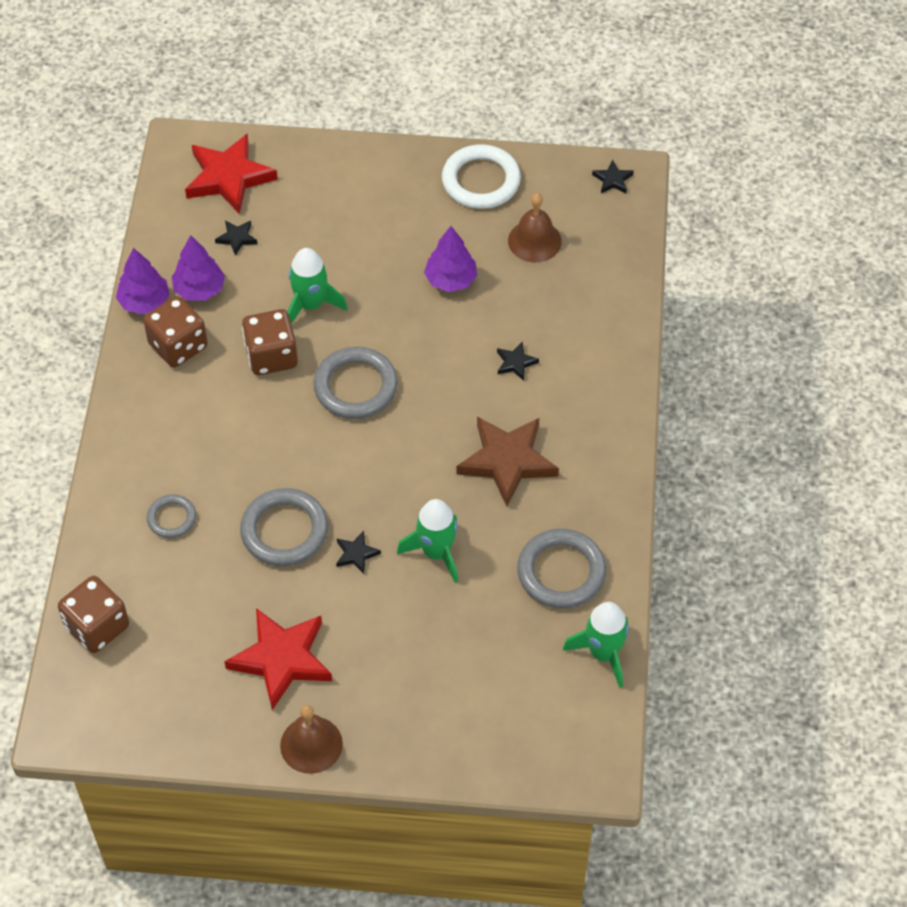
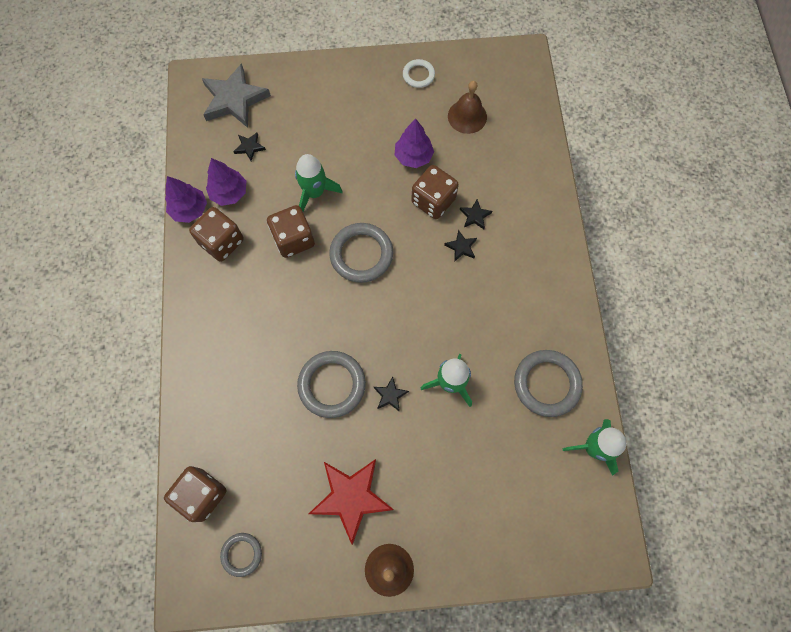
camera: 10 degrees left, 15 degrees up
grey ring [147,494,196,538] -> grey ring moved to [220,533,262,577]
red star [185,134,278,214] -> grey star [202,63,271,128]
white ring [442,144,521,209] -> white ring [403,59,435,88], size x0.56
brown star [456,417,559,506] -> none
black star [592,159,634,193] -> black star moved to [444,230,477,262]
none -> brown dice [411,165,459,219]

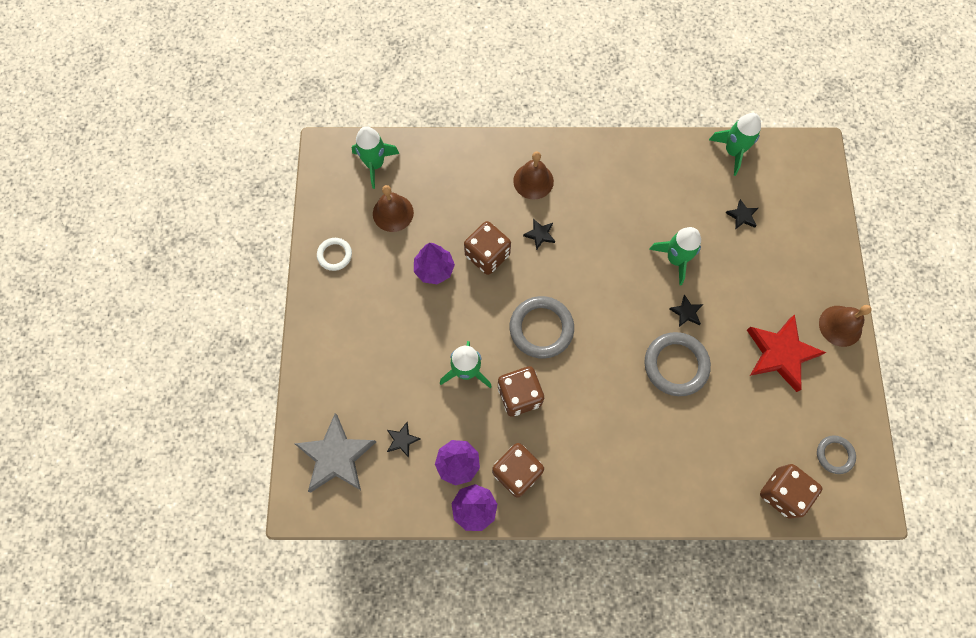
camera: 85 degrees left, 0 degrees up
black star [460,199,492,229] -> black star moved to [726,199,758,230]
grey ring [514,350,583,417] -> none
none -> green rocket [351,126,400,189]
none -> brown bell [513,151,554,200]

